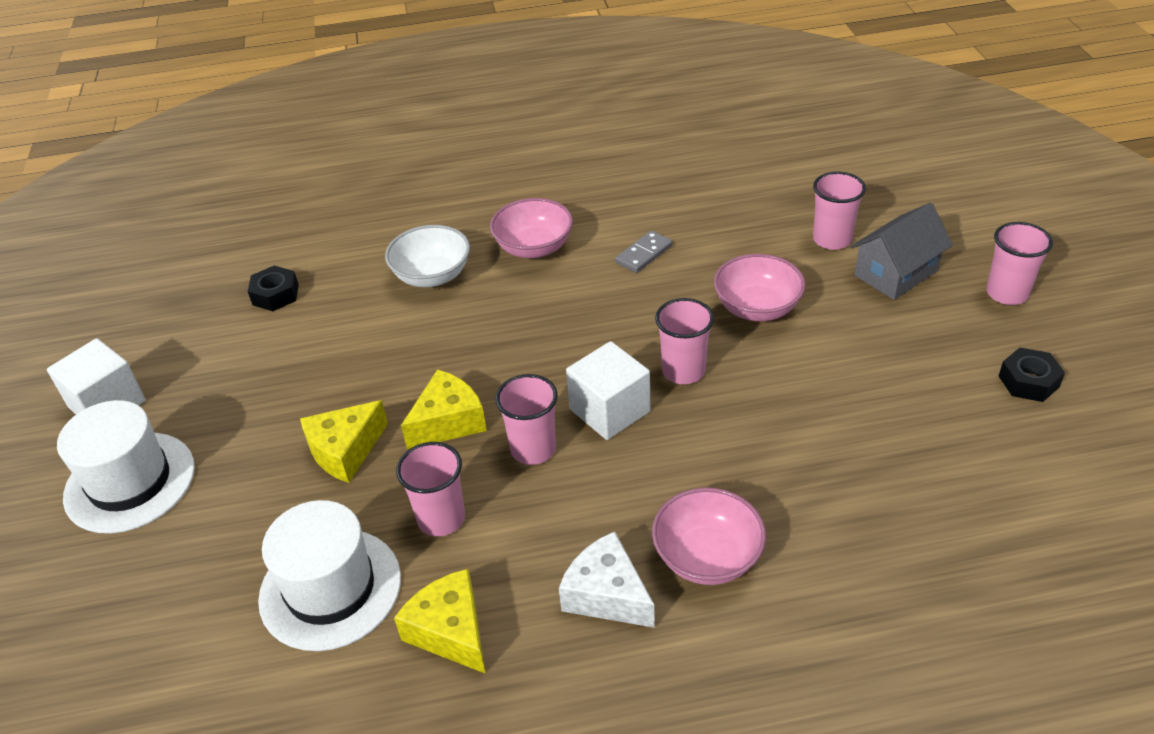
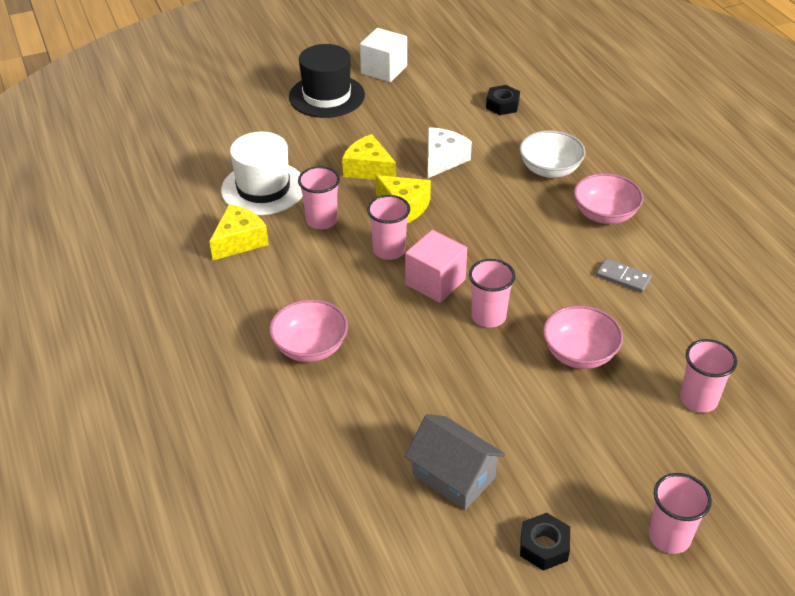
camera: 75 degrees right, 0 degrees up
white hat [57,400,195,534] -> black hat [289,44,365,118]
white cheese [559,532,655,628] -> white cheese moved to [428,127,472,178]
white cube [566,341,650,440] -> pink cube [405,230,467,303]
grey house [850,203,953,300] -> grey house moved to [405,414,505,510]

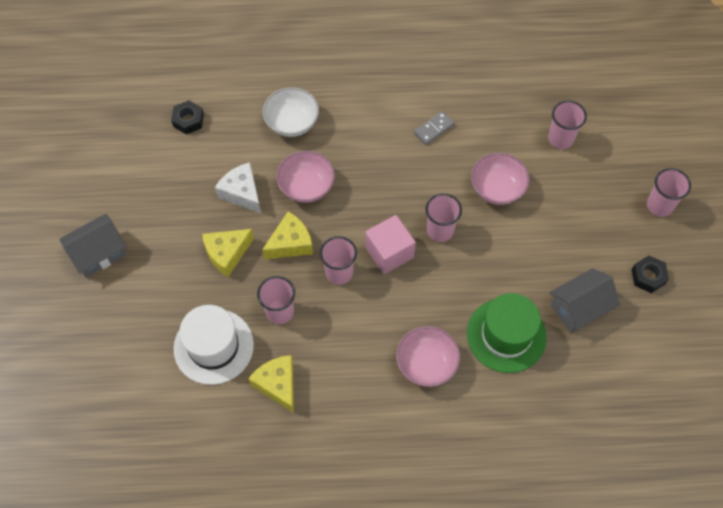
camera: 70 degrees left, 20 degrees up
black hat [289,44,365,118] -> grey house [59,214,127,278]
white cube [360,28,407,82] -> none
pink bowl [574,173,643,224] -> pink bowl moved to [276,151,335,203]
none -> green hat [467,293,547,373]

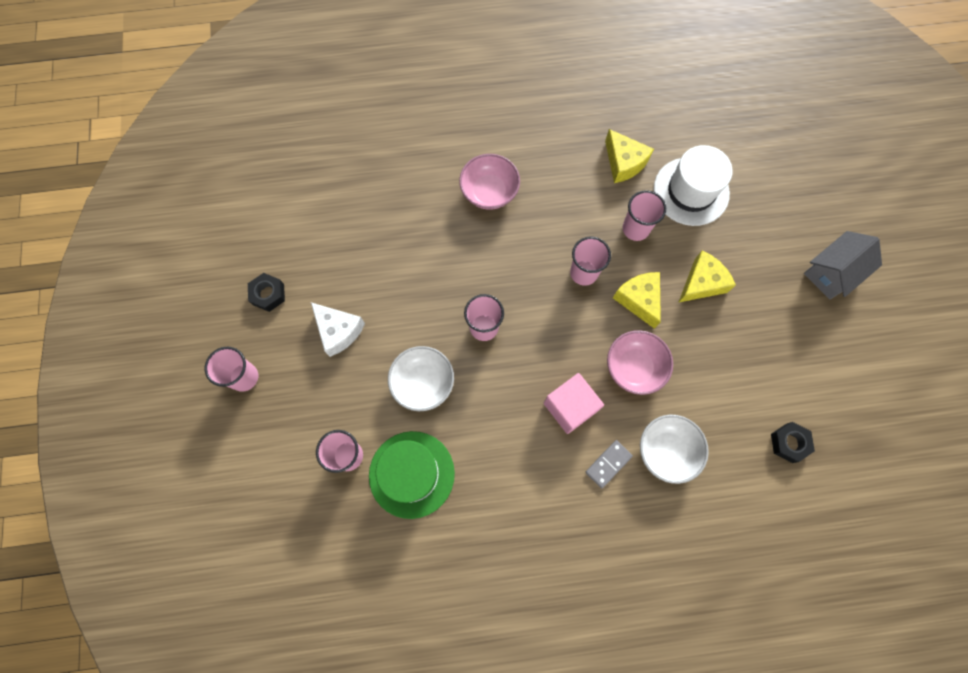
camera: 175 degrees right, 10 degrees up
white cheese [215,162,261,213] -> white cheese moved to [311,303,365,357]
yellow cheese [262,212,313,259] -> yellow cheese turned 105 degrees clockwise [613,272,661,329]
pink cube [365,215,416,274] -> pink cube moved to [544,373,604,434]
grey domino [414,111,454,145] -> grey domino moved to [585,440,633,488]
green hat [467,293,547,373] -> green hat moved to [369,431,455,519]
pink bowl [471,153,530,205] -> white bowl [388,346,454,411]
grey house [549,268,620,333] -> none

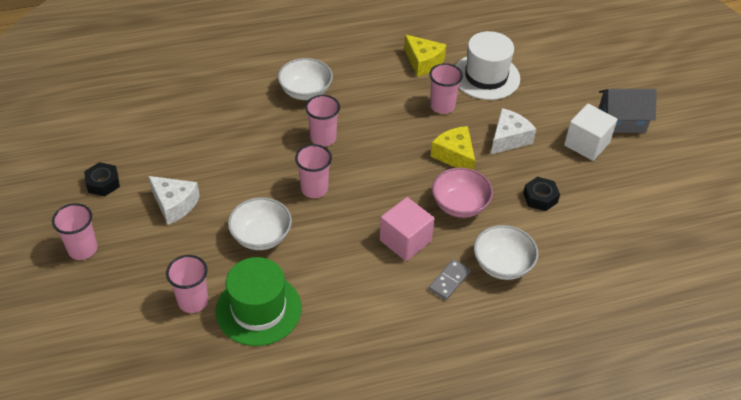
camera: 10 degrees left, 25 degrees down
pink bowl [459,154,520,210] -> white bowl [278,58,333,100]
pink cup [570,237,611,286] -> pink cup moved to [305,95,340,147]
yellow cheese [678,251,736,303] -> white cheese [491,108,536,154]
black nut [771,422,815,463] -> black nut moved to [523,177,560,211]
grey house [804,231,882,299] -> grey house turned 45 degrees clockwise [598,89,657,133]
none -> white cube [564,104,618,161]

